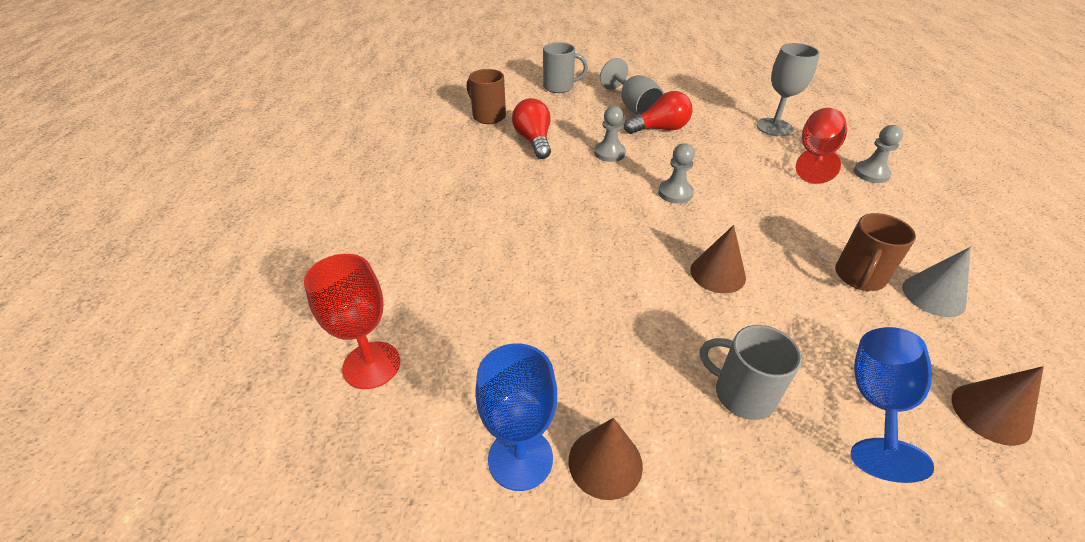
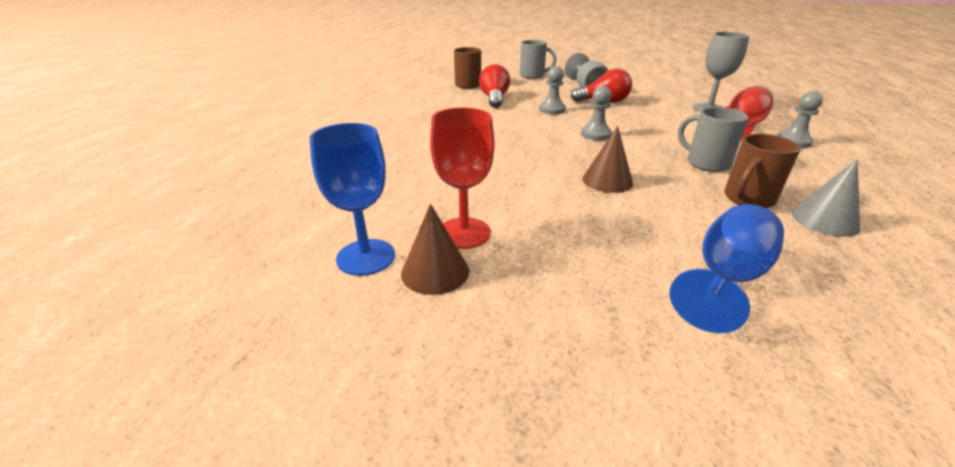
camera: 15 degrees right, 10 degrees down
red goblet [304,254,400,389] -> red goblet moved to [430,107,494,249]
grey mug [700,325,802,420] -> grey mug moved to [678,107,749,172]
brown cone [951,366,1044,446] -> none

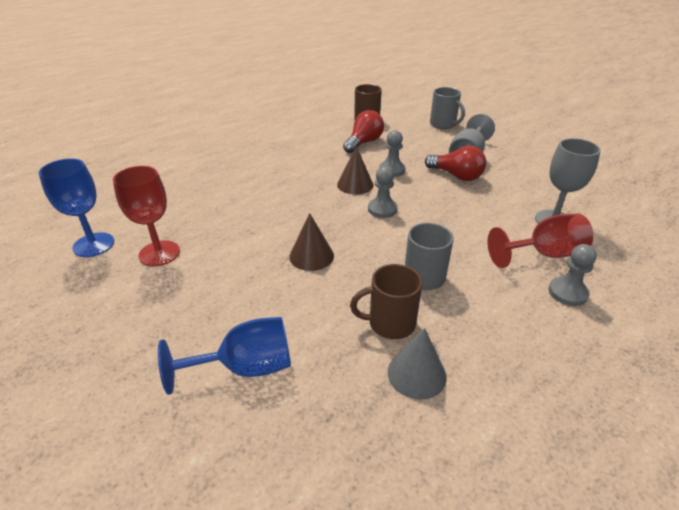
camera: 35 degrees right, 5 degrees up
brown cone [401,204,469,295] -> brown cone moved to [337,146,373,194]

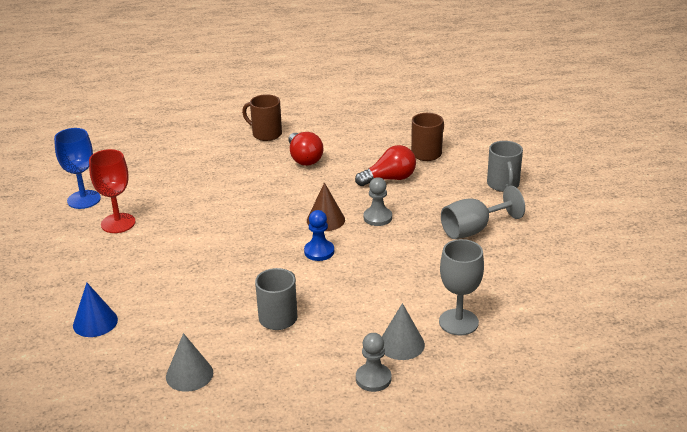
camera: 35 degrees right, 5 degrees down
blue goblet [158,317,291,395] -> blue cone [73,283,118,337]
brown cone [289,213,334,271] -> none
brown mug [350,264,423,339] -> brown mug moved to [242,94,282,141]
grey pawn [368,166,398,218] -> blue pawn [304,210,334,261]
red light bulb [425,146,486,181] -> red light bulb moved to [288,132,323,166]
red goblet [487,214,593,268] -> grey cone [382,303,425,360]

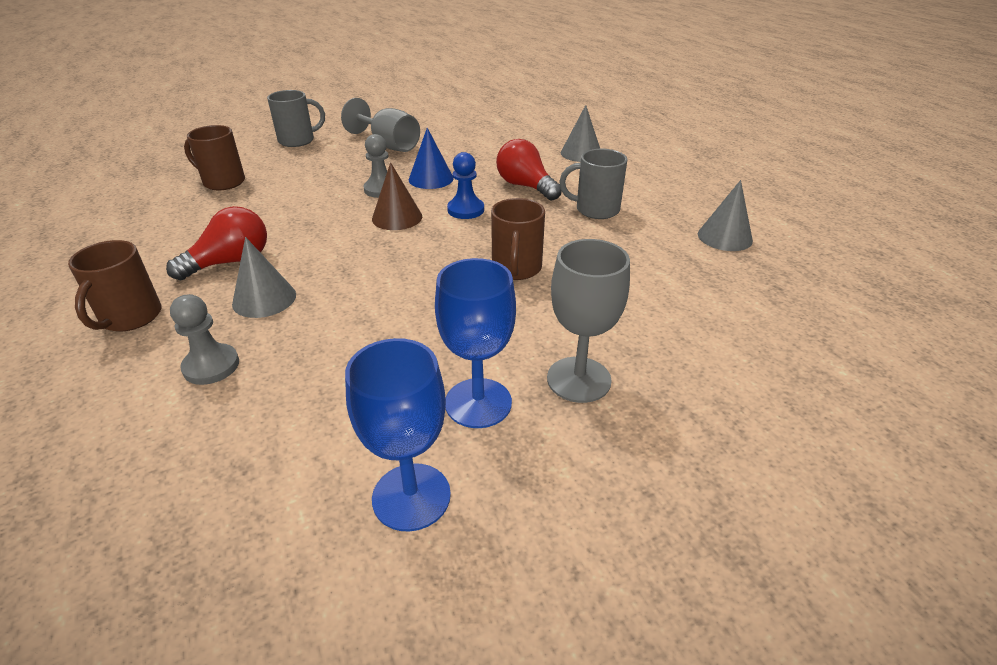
camera: 110 degrees left, 5 degrees up
blue cone [73,283,118,337] -> blue cone moved to [409,128,454,189]
red goblet [89,149,136,233] -> blue goblet [435,258,516,428]
red light bulb [355,145,416,186] -> red light bulb moved to [496,139,562,201]
grey pawn [356,333,391,392] -> grey pawn moved to [170,294,239,385]
grey goblet [439,239,484,336] -> grey goblet moved to [547,239,630,403]
none -> grey cone [232,237,296,318]
none -> brown mug [491,198,545,280]

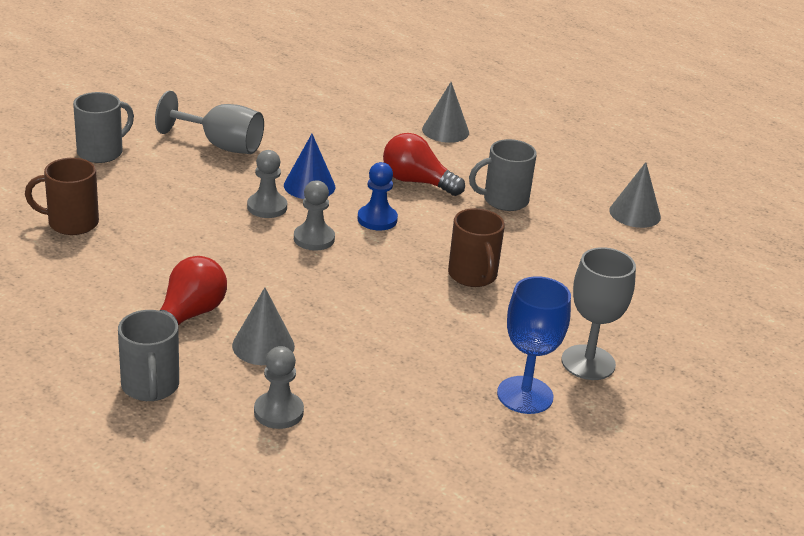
camera: 25 degrees left, 5 degrees down
brown mug [68,240,162,332] -> grey mug [118,310,179,401]
blue goblet [345,338,451,531] -> none
brown cone [372,162,422,230] -> grey pawn [294,180,335,251]

